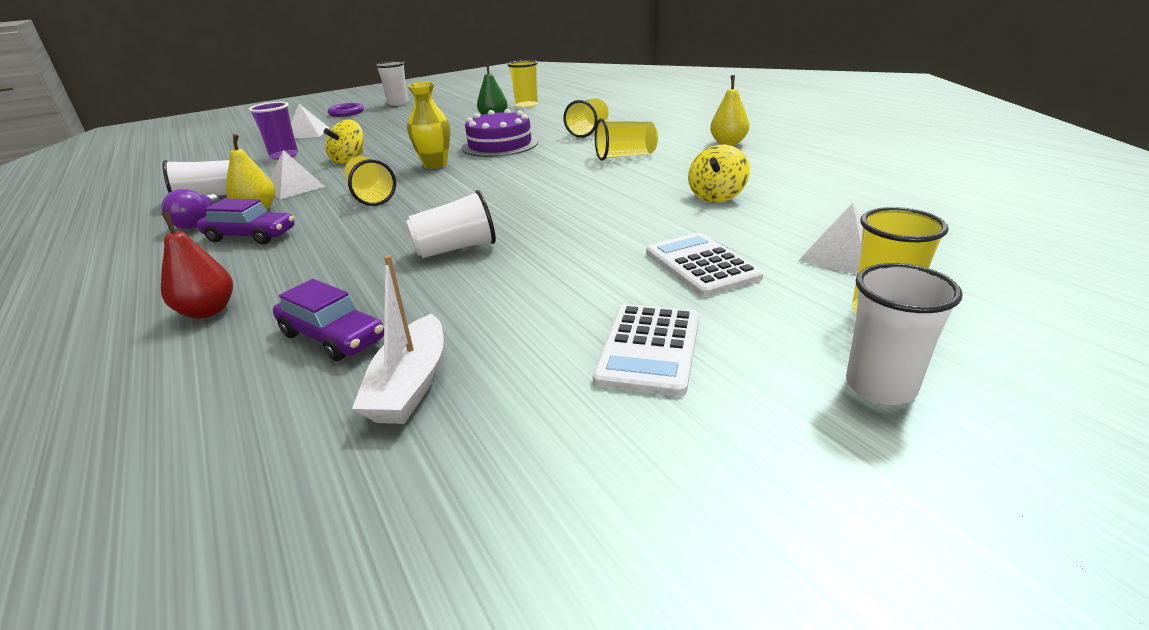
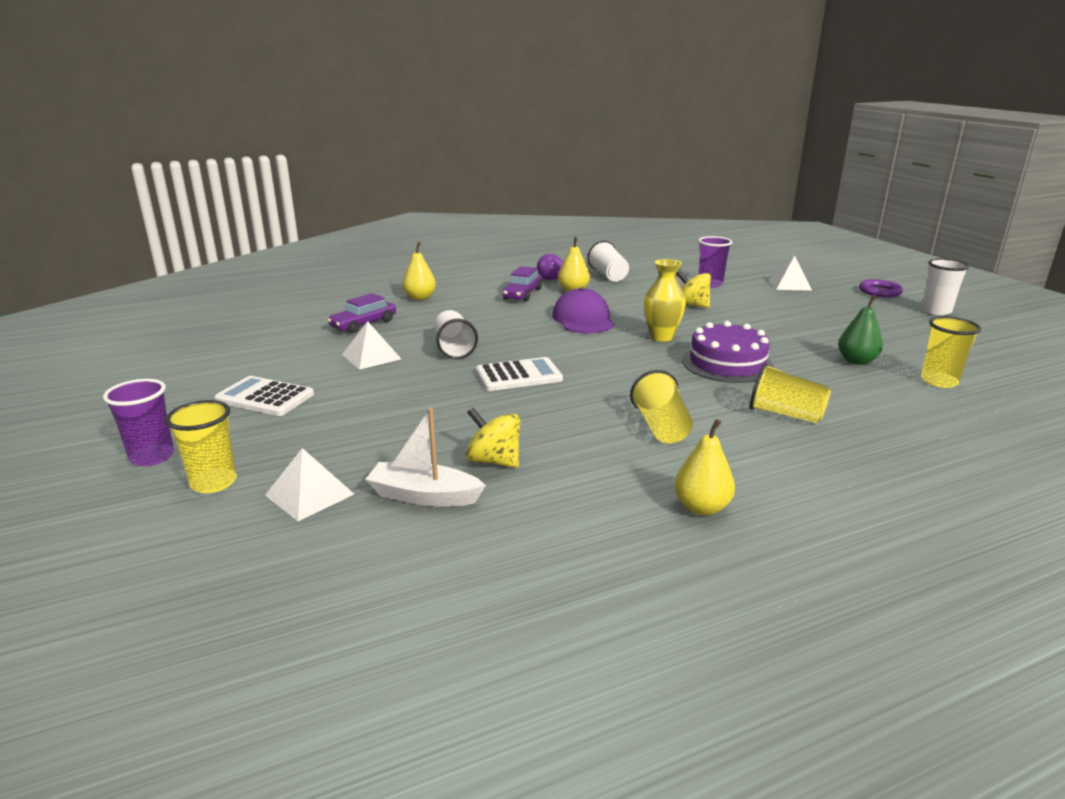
camera: 95 degrees right, 5 degrees down
red pear [161,212,233,318] -> yellow pear [402,242,436,300]
white pyramid [270,150,325,199] -> white pyramid moved to [342,321,401,370]
yellow cup [344,156,396,206] -> purple cap [552,288,614,333]
white boat [352,255,444,424] -> white boat moved to [365,408,486,507]
white calculator [646,233,763,297] -> white calculator moved to [476,357,563,391]
white cup [846,263,963,405] -> purple cup [103,379,174,466]

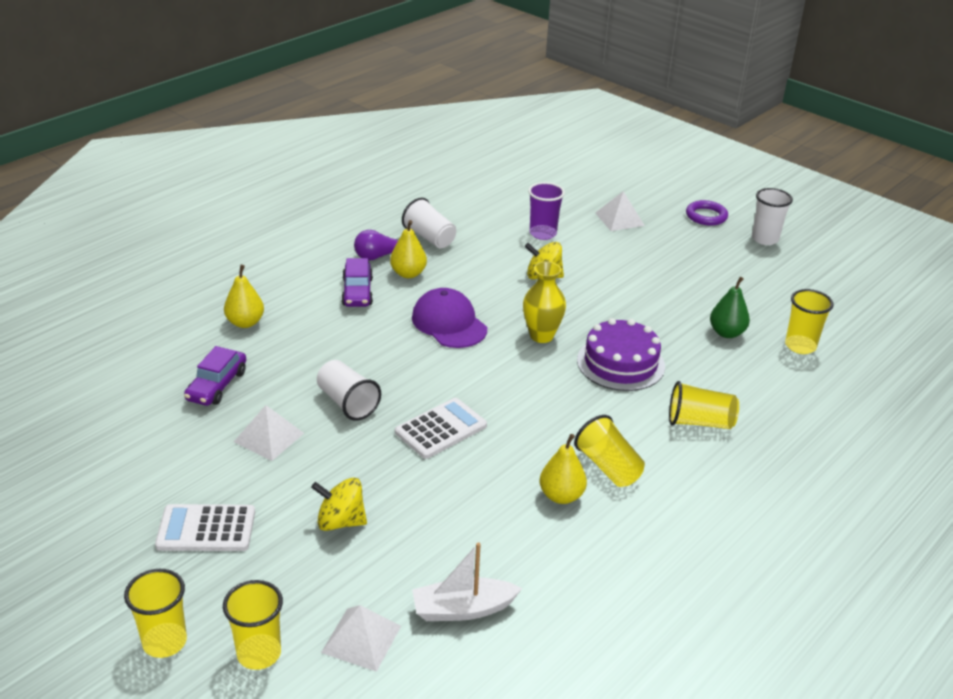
camera: 25 degrees left, 10 degrees up
purple cup [103,379,174,466] -> yellow cup [124,569,187,658]
yellow spinning top [466,408,520,468] -> yellow spinning top moved to [311,478,367,531]
yellow pear [674,419,735,515] -> yellow pear moved to [540,434,587,504]

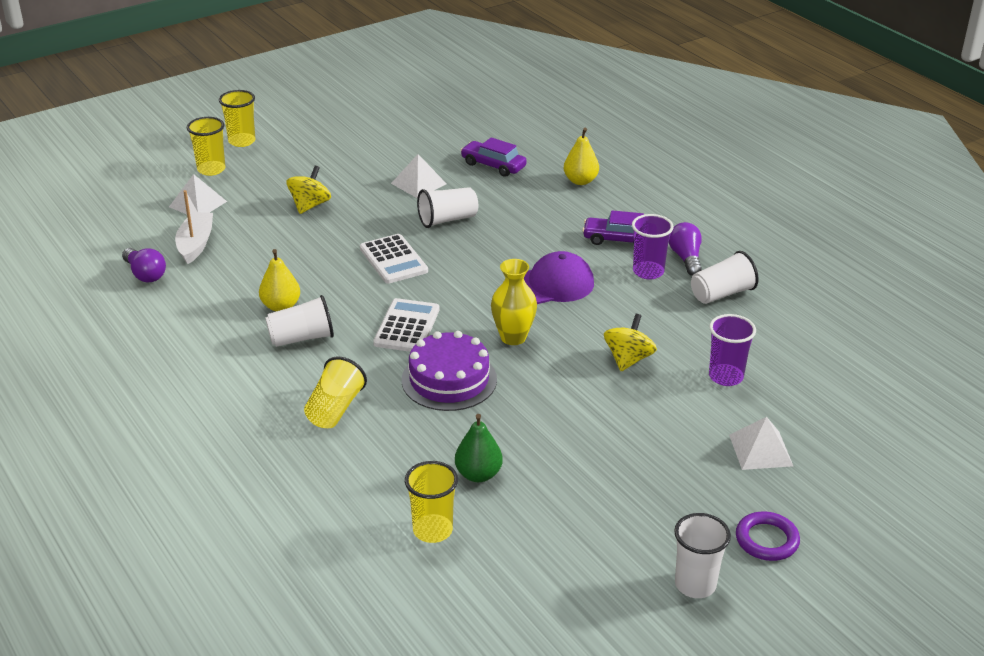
camera: 105 degrees right, 0 degrees up
white calculator [155,504,255,551] -> white calculator moved to [373,298,440,352]
yellow pear [390,220,427,278] -> purple cup [632,214,674,279]
yellow cup [574,415,645,487] -> white cup [265,295,334,347]
none -> purple light bulb [122,248,166,282]

